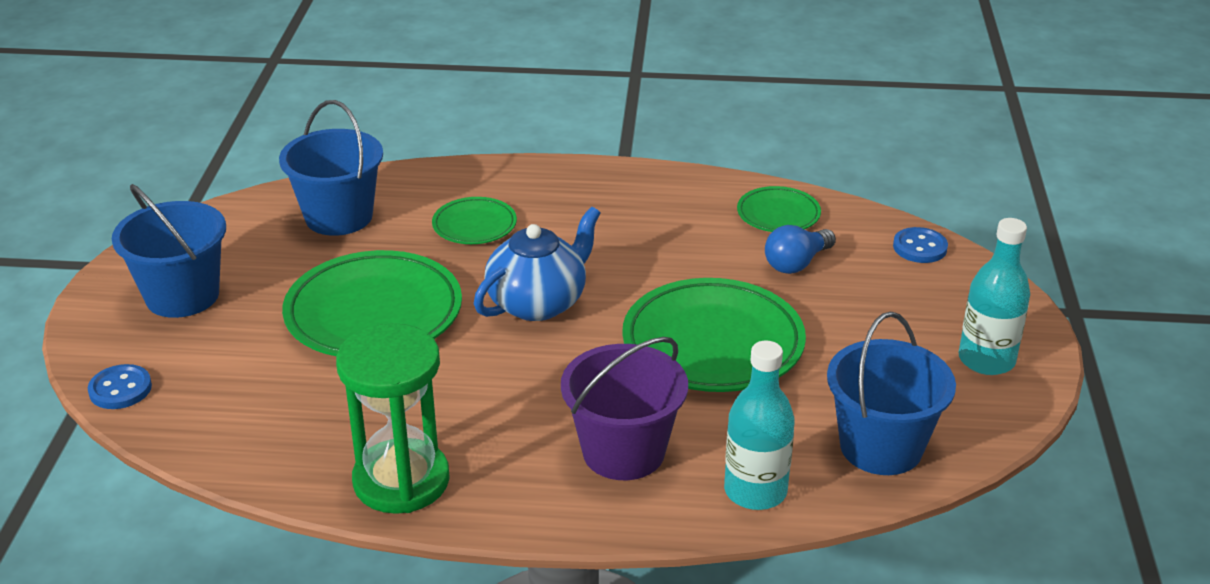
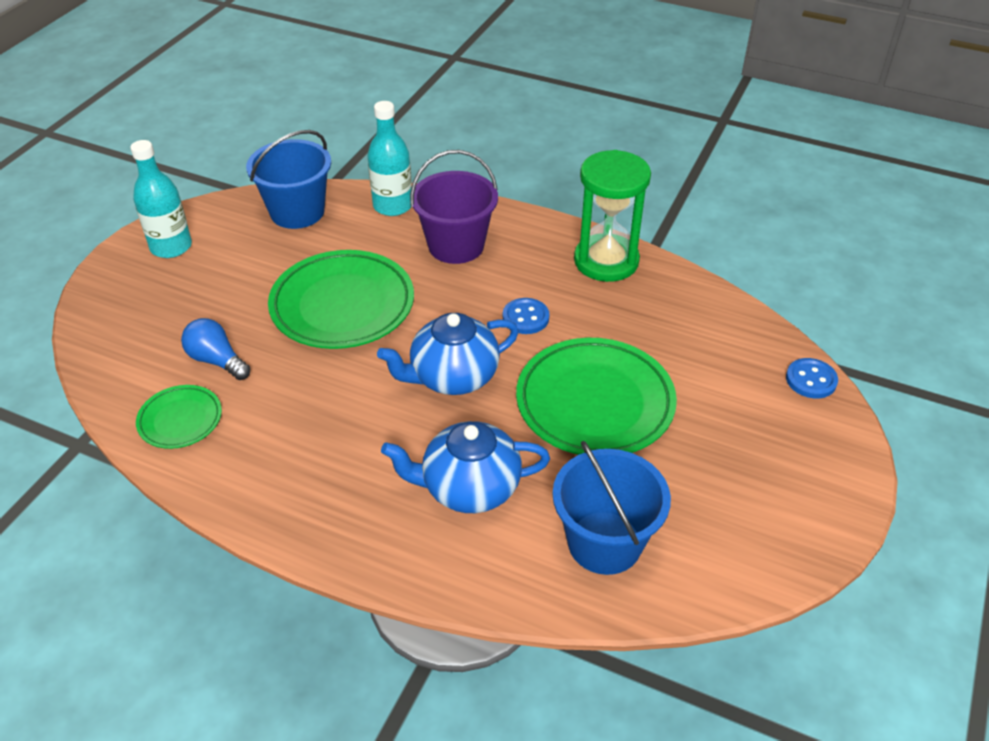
camera: 160 degrees left, 10 degrees up
blue bucket [112,184,226,318] -> none
green plate [432,197,517,244] -> blue teapot [381,421,550,513]
blue light bulb [765,225,836,274] -> blue light bulb turned 120 degrees counterclockwise [181,318,250,380]
blue button [893,227,948,263] -> blue button moved to [503,298,549,334]

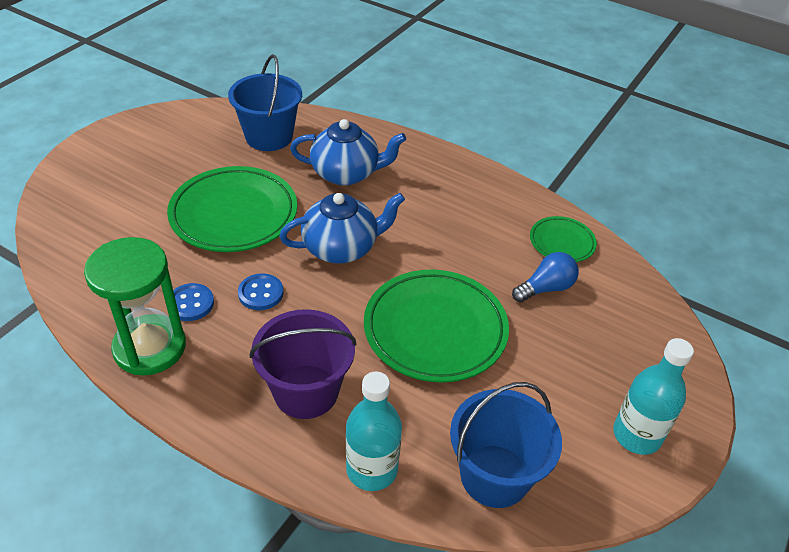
camera: 175 degrees left, 0 degrees up
blue light bulb [181,318,250,380] -> blue light bulb turned 75 degrees counterclockwise [512,252,579,303]
blue button [786,358,838,398] -> blue button moved to [173,283,214,321]

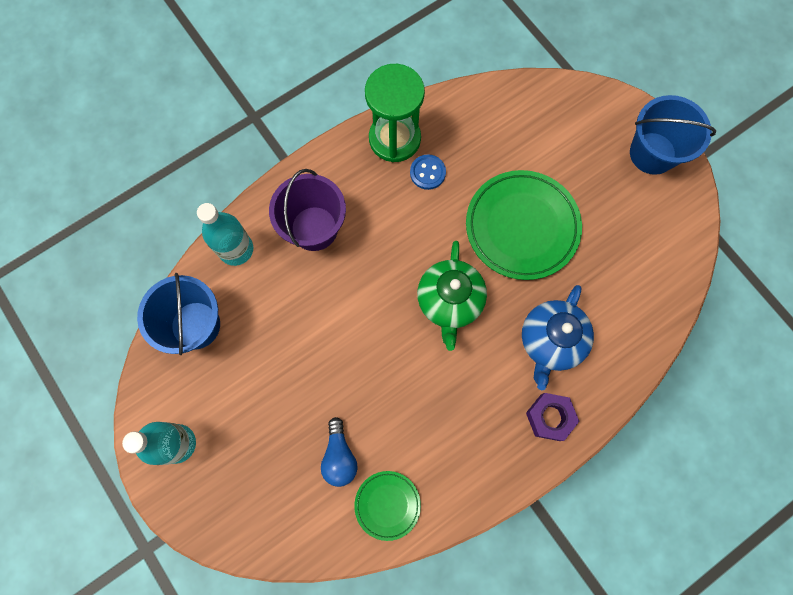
camera: 115 degrees right, 30 degrees up
blue bucket [228,54,302,151] -> blue bucket moved to [630,95,716,175]
blue button [238,273,284,310] -> none
blue teapot [279,193,405,264] -> green teapot [417,241,487,351]
green plate [364,270,509,383] -> none
none -> purple nut [526,393,580,441]

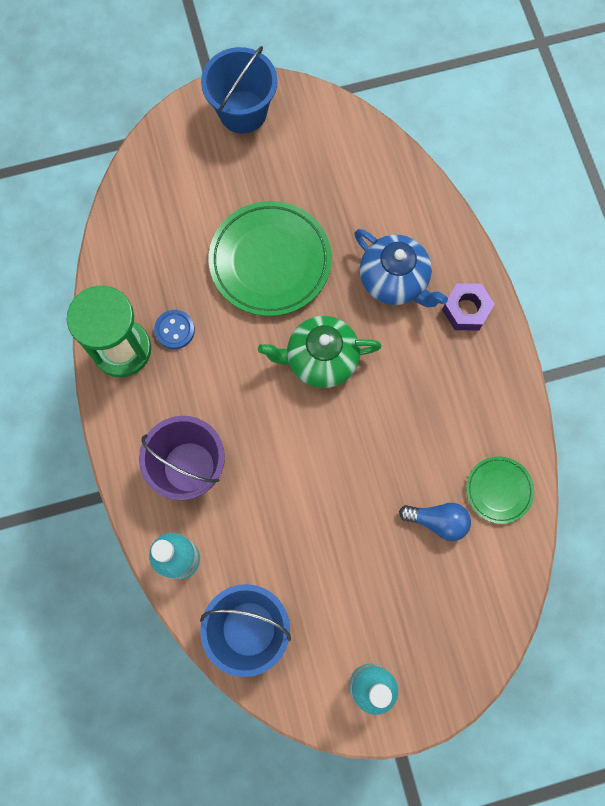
camera: 70 degrees left, 0 degrees up
green teapot [417,241,487,351] -> green teapot turned 150 degrees clockwise [258,316,381,388]

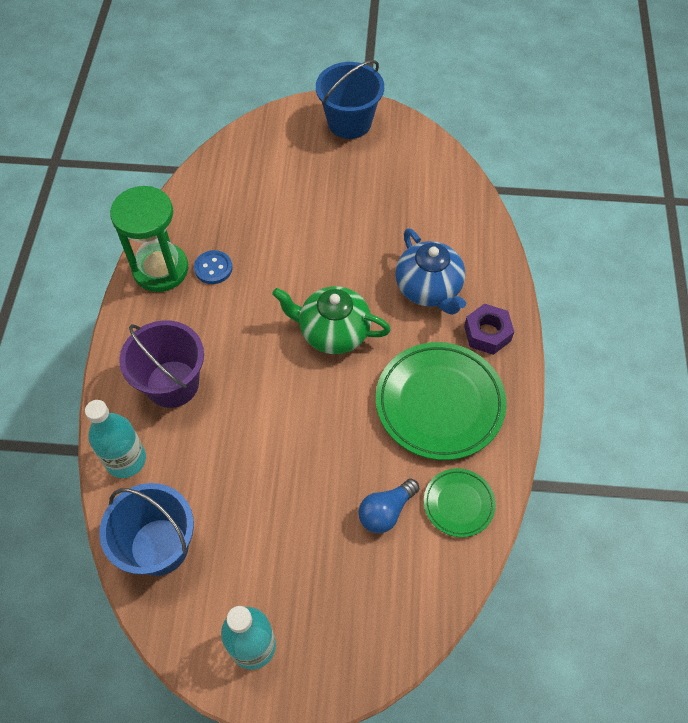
camera: 20 degrees right, 15 degrees down
green plate [209,201,332,316] -> green plate moved to [376,342,507,460]
blue light bulb [399,503,471,541] -> blue light bulb turned 105 degrees clockwise [358,479,420,533]

